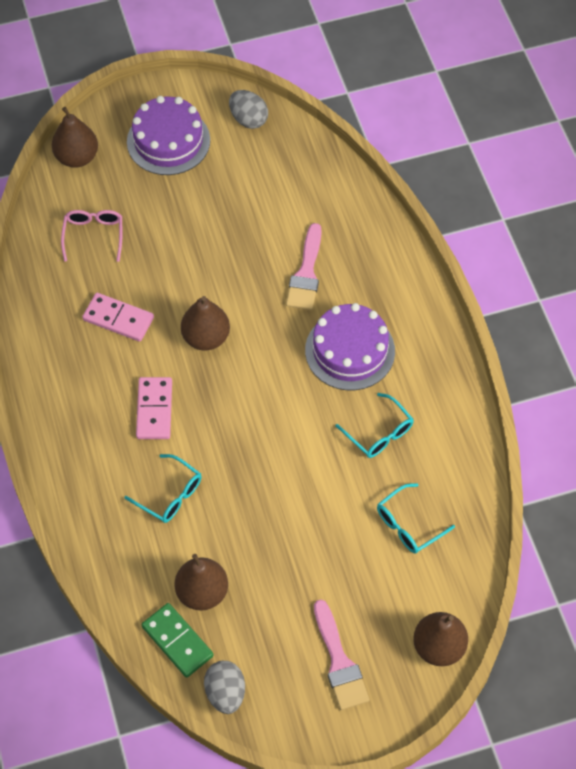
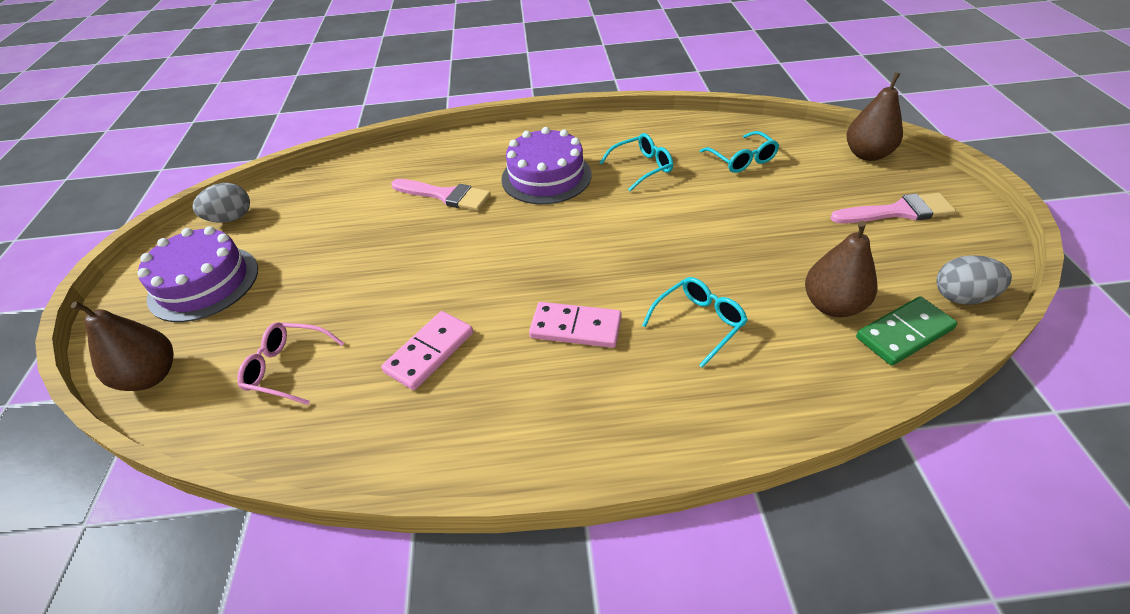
camera: 75 degrees left, 15 degrees down
brown pear [181,296,230,350] -> none

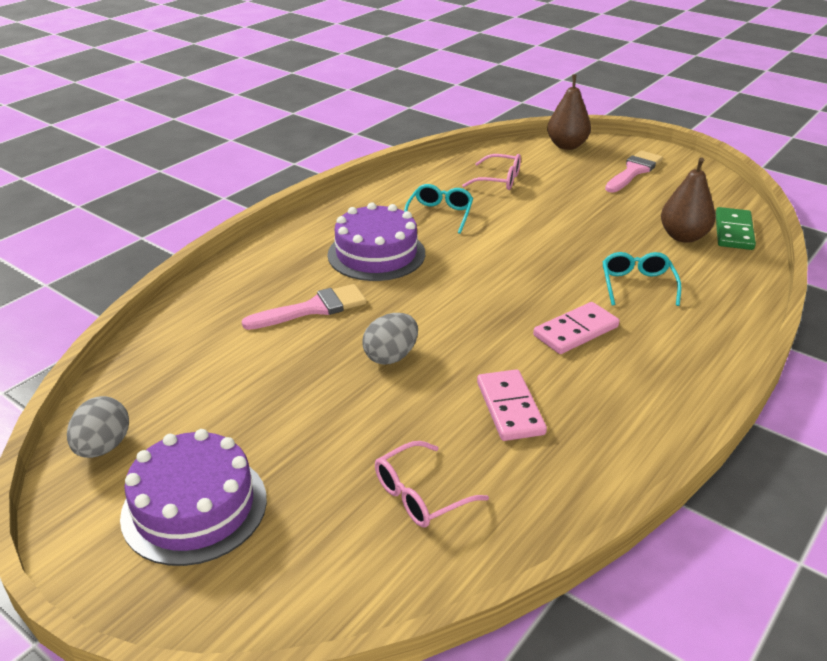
camera: 50 degrees left, 10 degrees down
brown pear [71,301,174,391] -> none
turquoise glasses [699,131,779,173] -> pink glasses [462,154,521,190]
grey egg [936,255,1012,305] -> grey egg moved to [363,313,418,365]

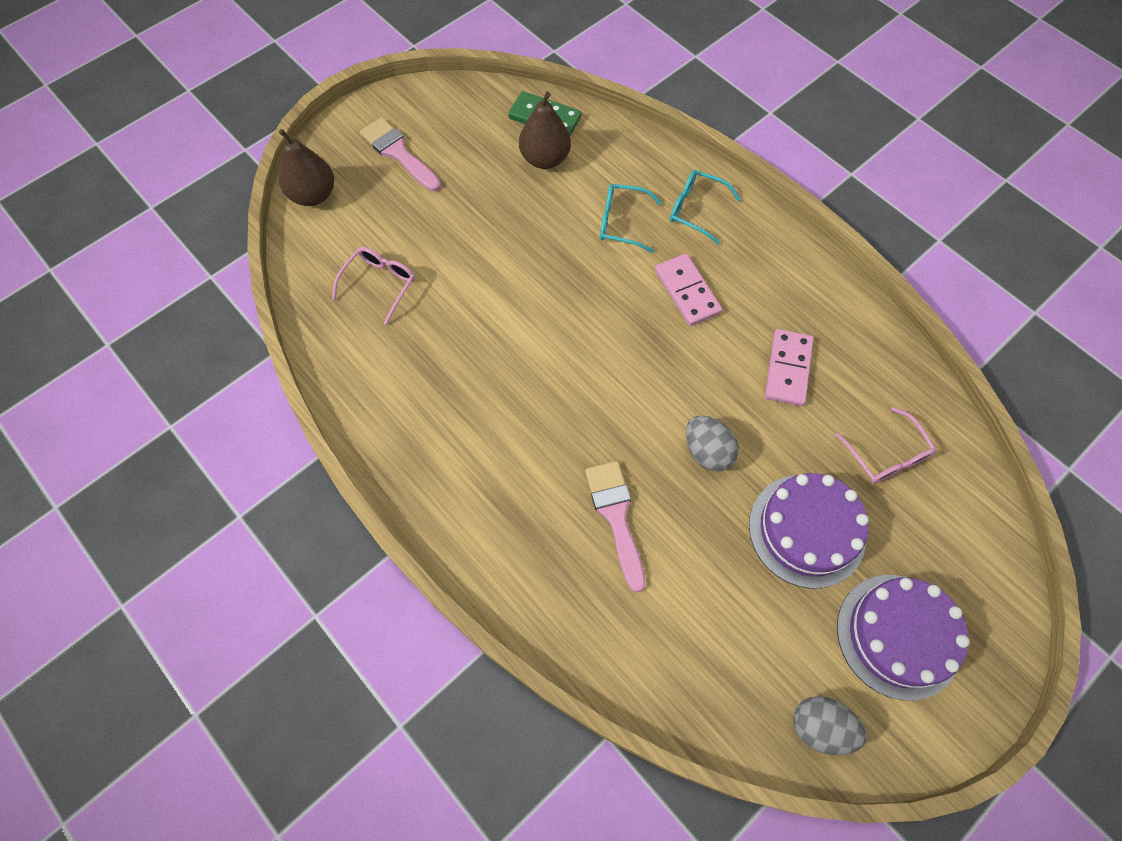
camera: 80 degrees left, 30 degrees up
purple cake [328,202,425,281] -> purple cake moved to [749,473,869,589]
turquoise glasses [404,184,473,234] -> turquoise glasses moved to [670,170,741,245]
pink domino [477,369,547,441] -> pink domino turned 75 degrees counterclockwise [765,329,813,406]

